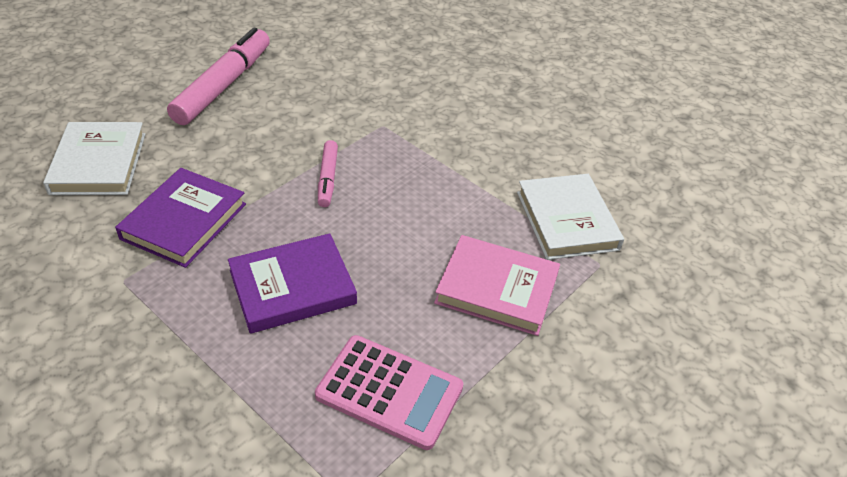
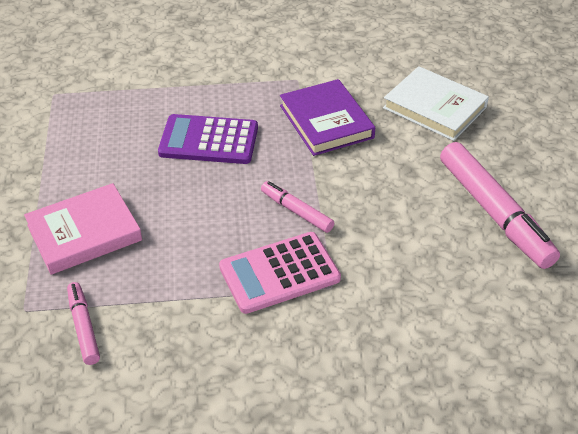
camera: 135 degrees right, 0 degrees up
purple book [228,233,357,334] -> purple calculator [158,114,258,164]
pink calculator [315,335,463,450] -> pink calculator moved to [219,232,341,314]
white book [517,174,624,260] -> pink marker [67,282,100,365]

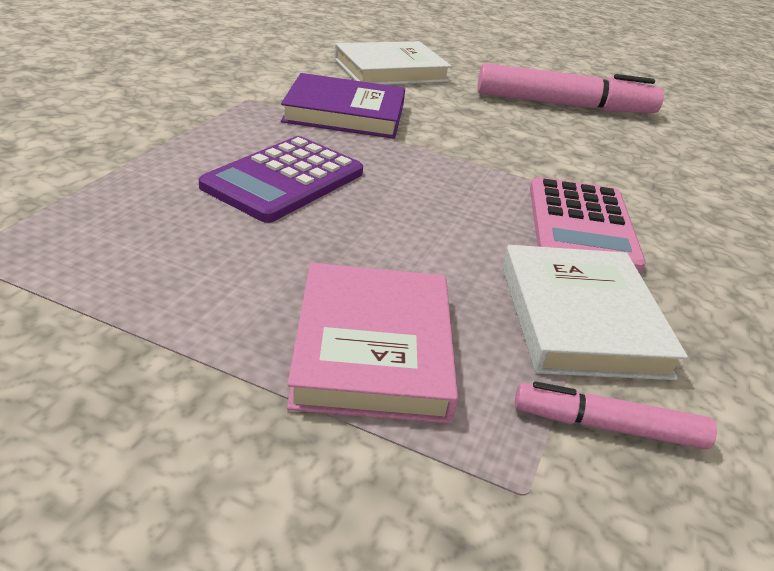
camera: 65 degrees left, 10 degrees down
pink marker [261,181,334,233] -> none
none -> white book [502,245,688,380]

